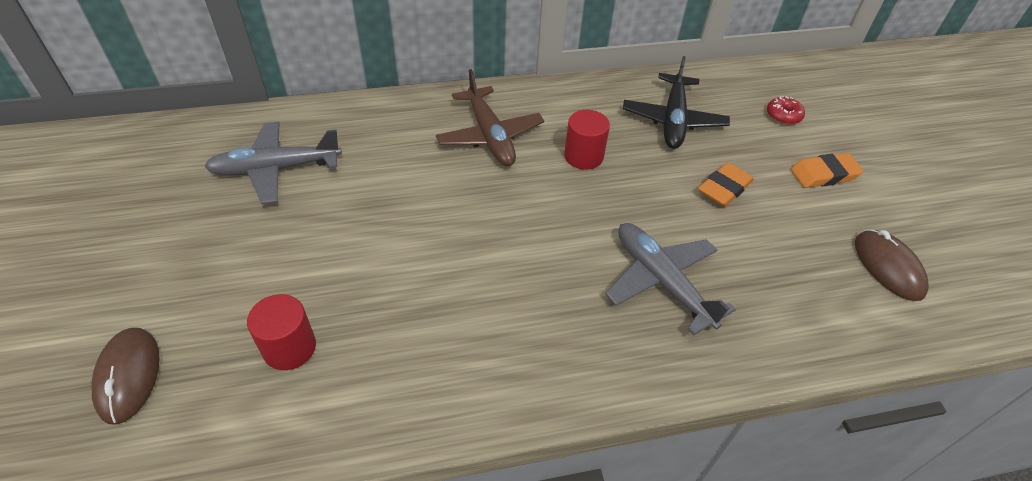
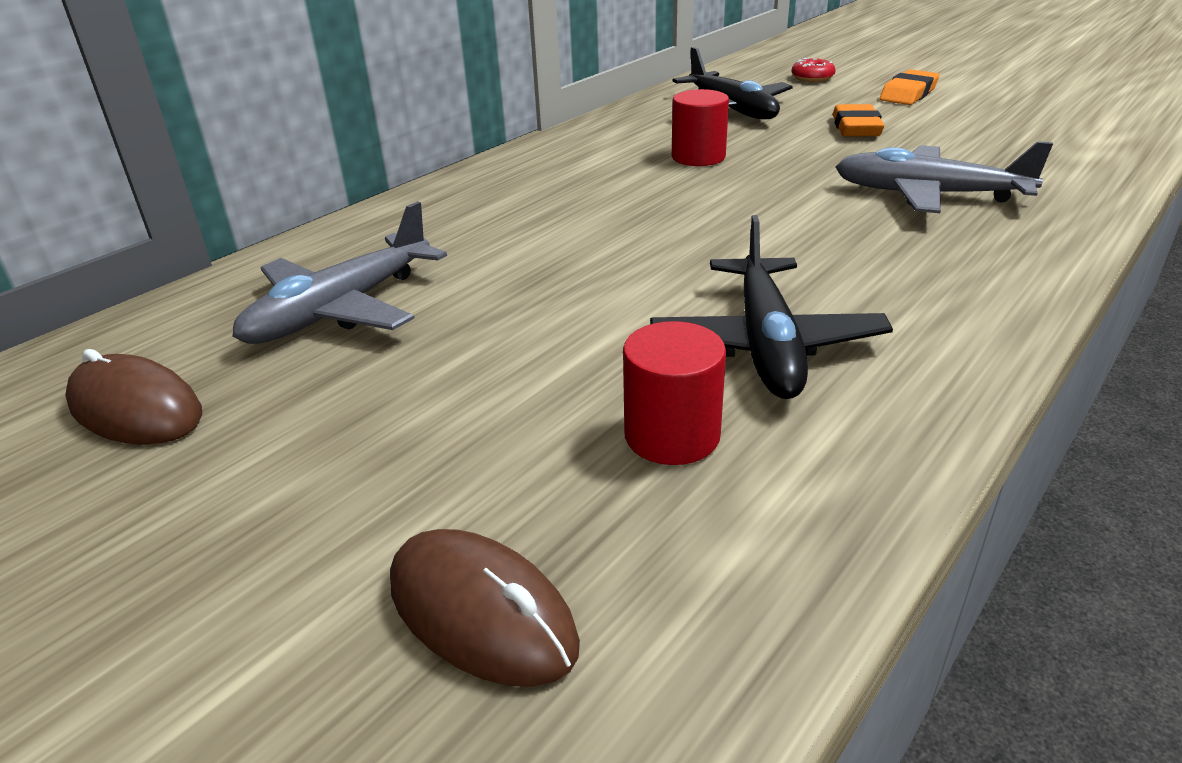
camera: 35 degrees left, 15 degrees down
brown plane [436,69,544,166] -> none
brown mouse [855,229,929,301] -> brown mouse moved to [65,349,202,445]
none -> black plane [650,215,893,399]

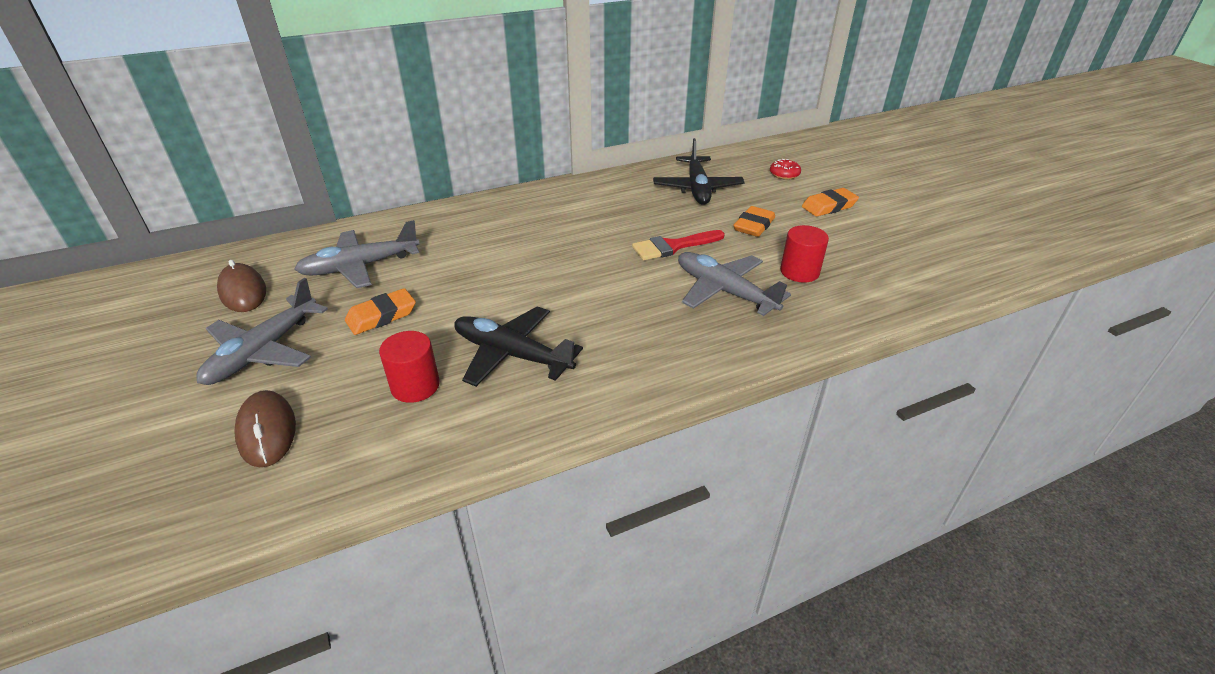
camera: 25 degrees right, 5 degrees up
black plane [650,215,893,399] -> black plane turned 90 degrees clockwise [454,306,583,387]
red cylinder [672,89,729,166] -> red cylinder moved to [780,225,829,283]
none -> grey plane [196,278,328,385]
none -> orange eraser [345,288,416,335]
none -> red brush [632,230,725,260]

